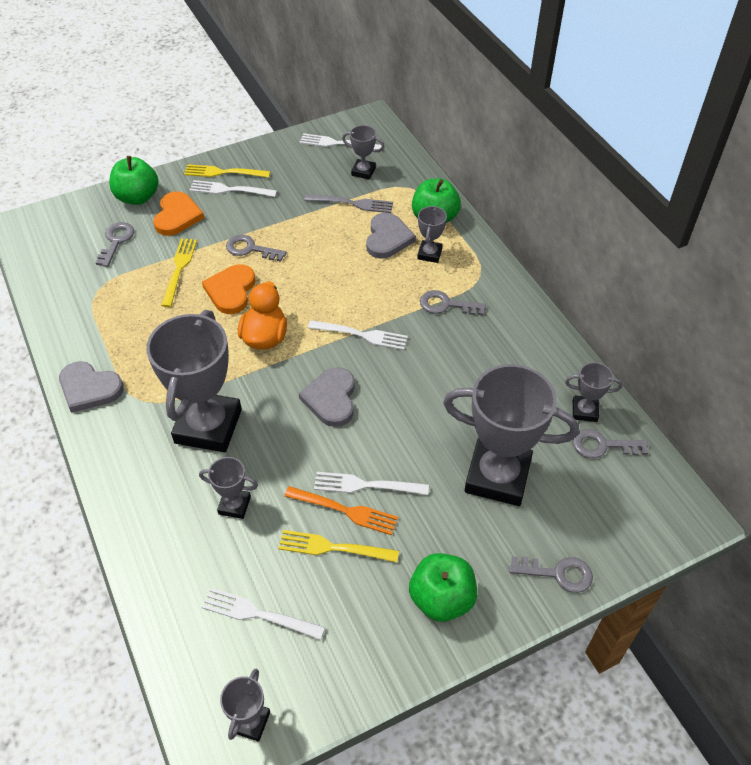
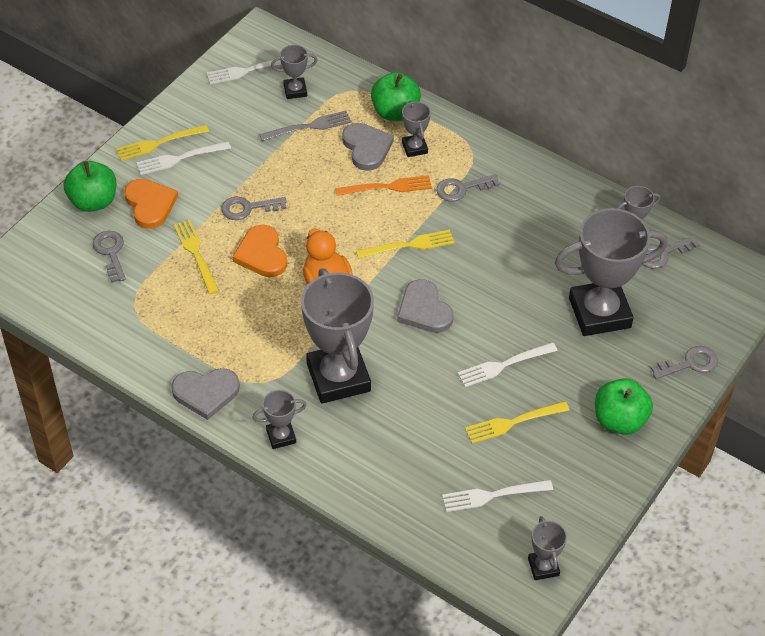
camera: 30 degrees left, 0 degrees up
grey trophy [199,457,258,519] -> grey trophy moved to [252,390,306,449]
orange fork [284,486,398,535] -> orange fork moved to [335,175,432,196]
white fork [308,320,408,350] -> yellow fork [356,230,455,259]

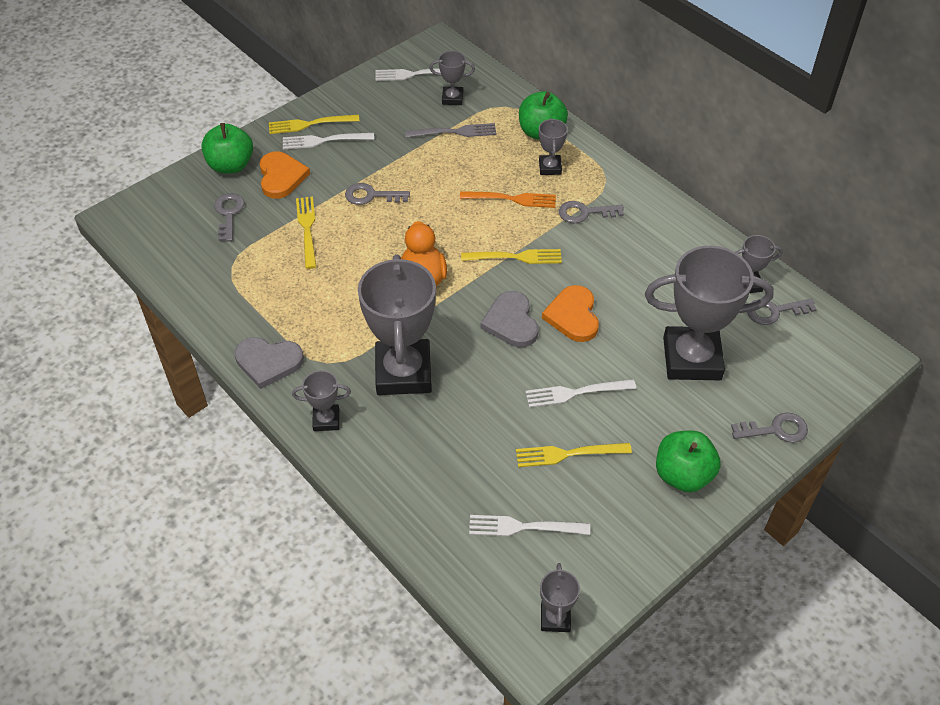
camera: 15 degrees right, 0 degrees up
orange heart [232,225,287,277] -> orange heart moved to [542,285,599,342]
grey heart [342,123,394,171] -> none

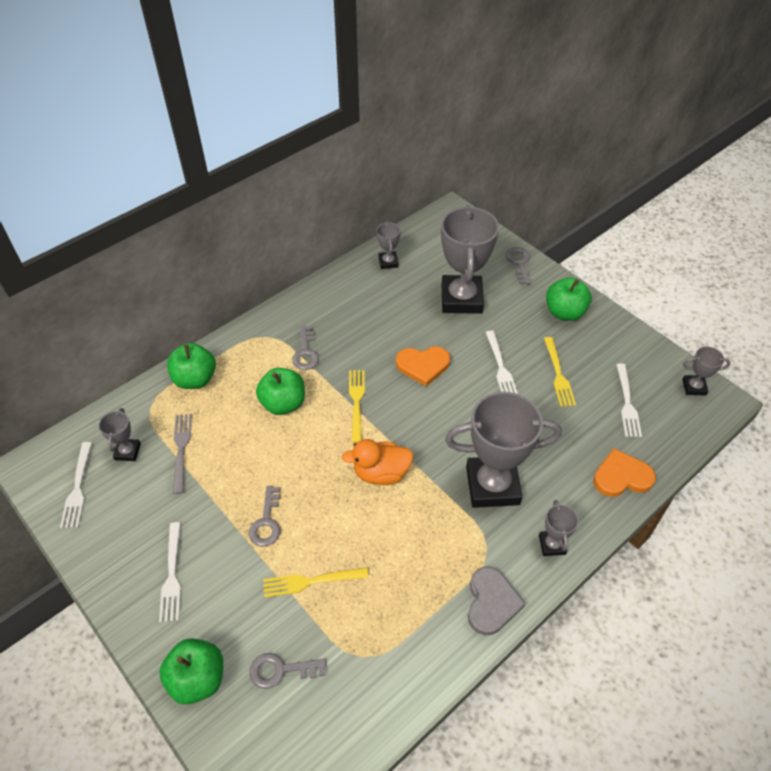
camera: 90 degrees left, 0 degrees up
orange heart [259,151,310,199] -> orange heart moved to [593,448,656,497]
yellow fork [269,115,359,134] -> none
orange fork [460,191,556,208] -> green apple [256,368,305,415]
grey heart [480,291,538,347] -> none
grey trophy [539,118,568,175] -> none
grey key [747,298,817,325] -> none

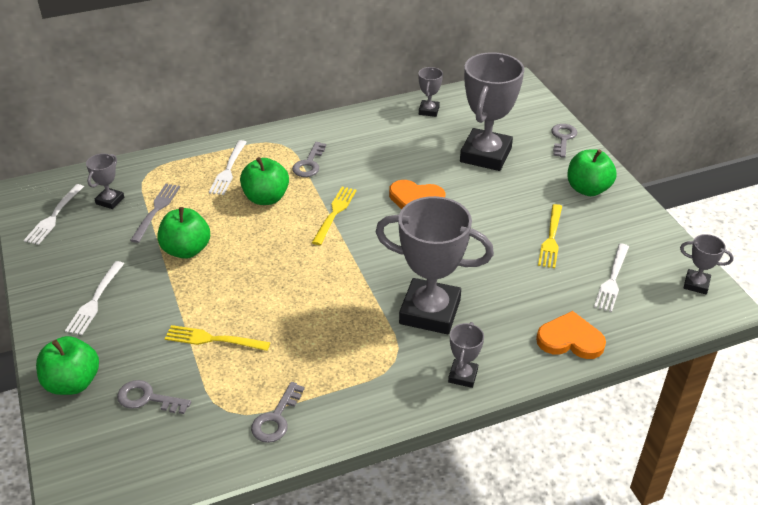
camera: 20 degrees right, 10 degrees down
green apple [167,343,216,389] -> green apple moved to [157,207,210,259]
grey key [249,486,280,547] -> grey key moved to [251,382,305,443]
orange duck [342,439,414,485] -> none
grey heart [468,567,526,635] -> none
white fork [485,331,518,394] -> white fork moved to [209,140,247,195]

